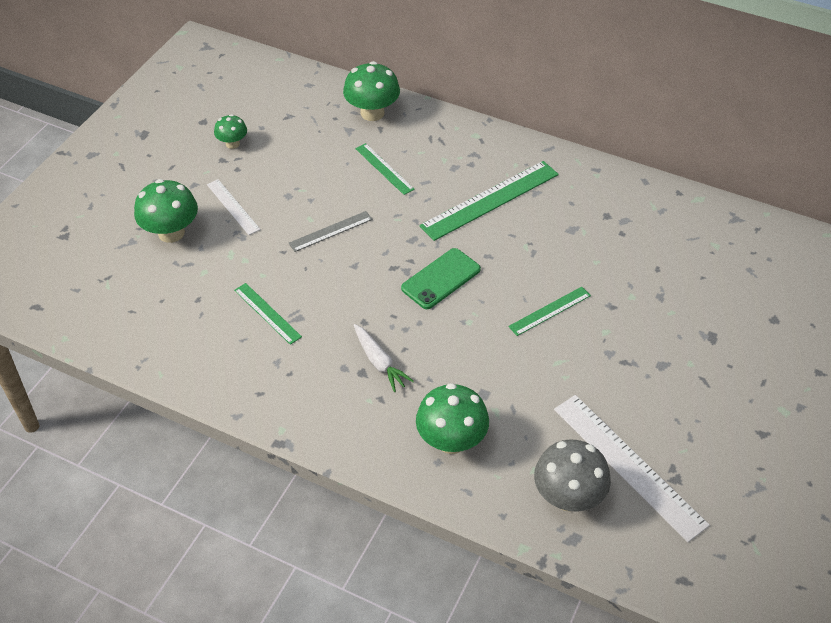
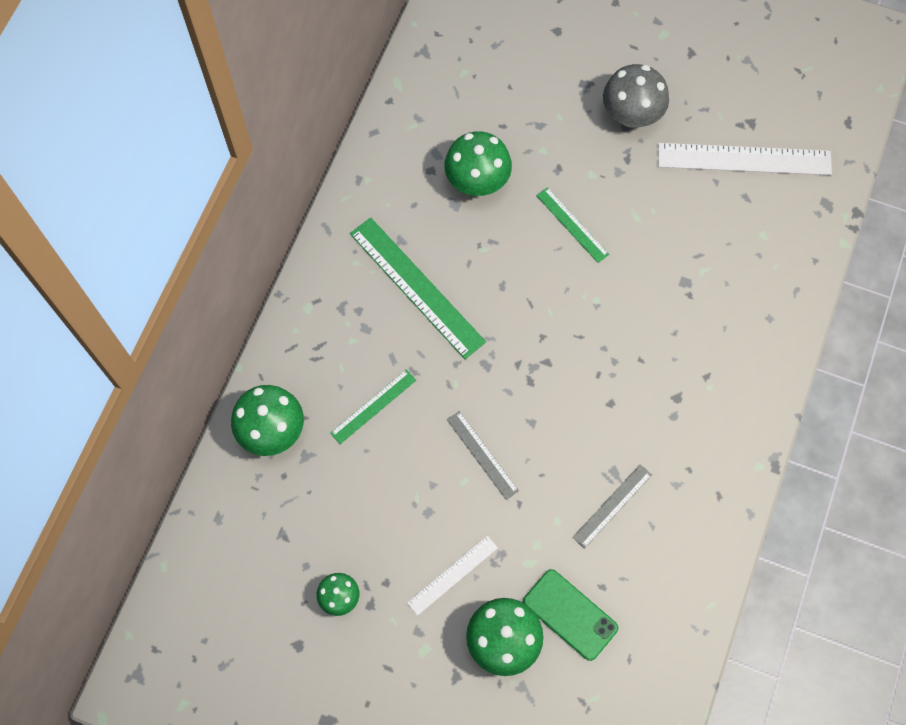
camera: 95 degrees left, 20 degrees up
green ruler [234,283,302,345] -> grey ruler [572,464,652,549]
white carrot [354,324,414,392] -> none
green phone [401,248,481,309] -> green phone moved to [523,569,618,661]
green mushroom [416,383,489,454] -> green mushroom moved to [444,131,512,196]
grey mushroom [534,439,611,512] -> grey mushroom moved to [603,64,669,127]
white ruler [554,395,710,542] -> white ruler turned 45 degrees clockwise [658,143,832,175]

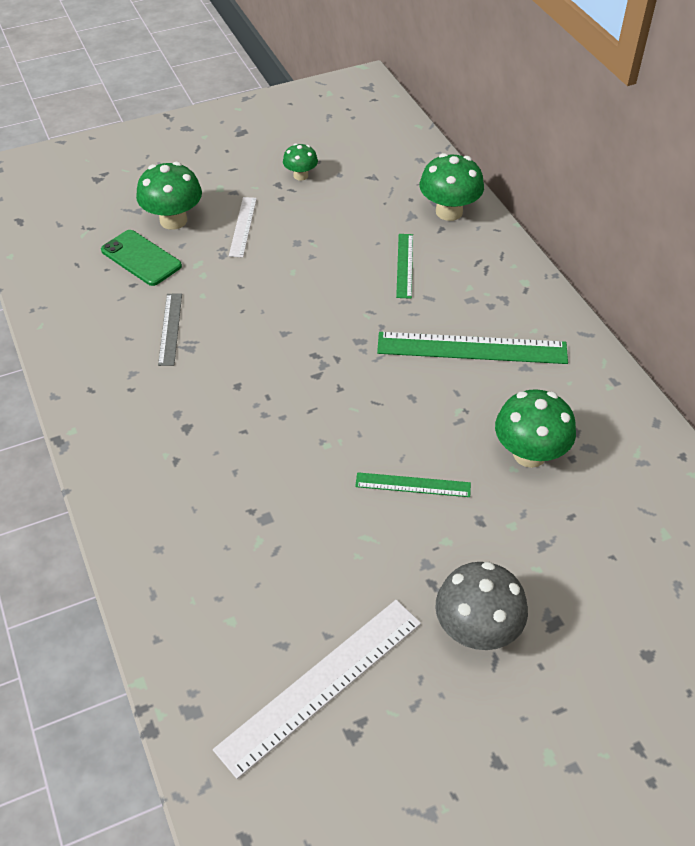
camera: 135 degrees right, 20 degrees down
grey ruler [447,411,519,500] -> none
green phone [523,569,618,661] -> green phone turned 45 degrees clockwise [101,230,182,286]

